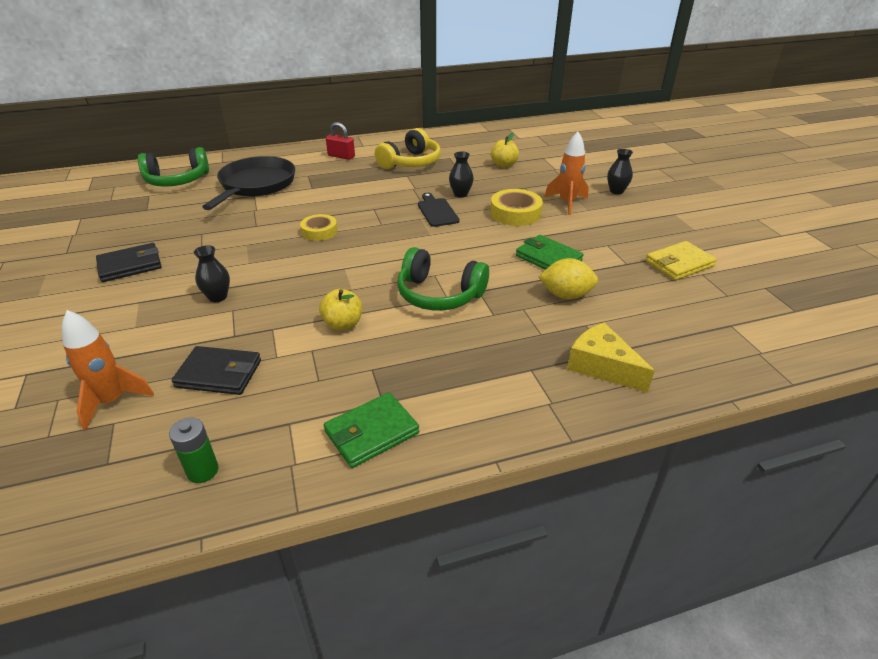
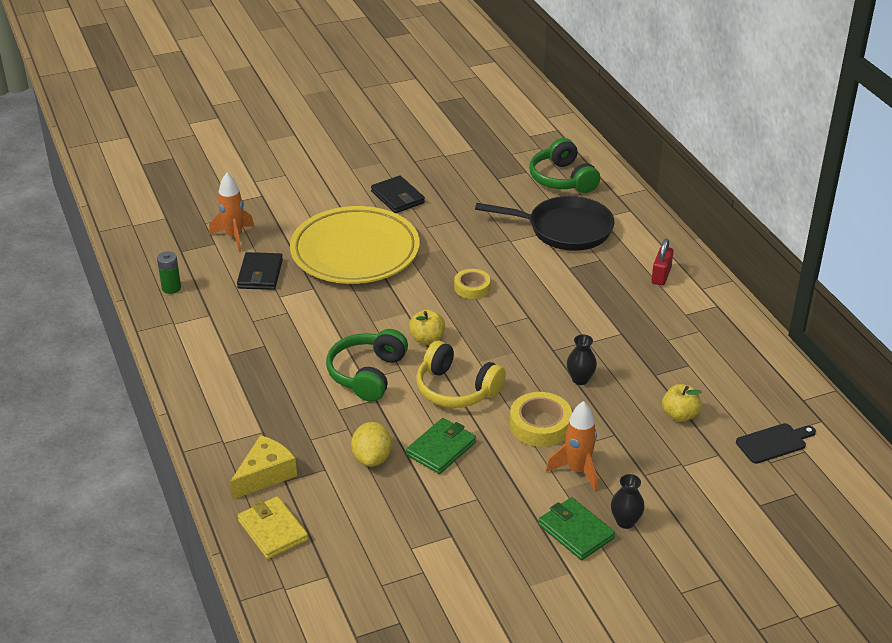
camera: 85 degrees right, 0 degrees up
black vase [194,245,230,302] -> yellow plate [290,206,420,284]
yellow apple [319,289,362,331] -> yellow apple moved to [409,309,445,345]
green wallet [324,392,419,468] -> green wallet moved to [538,497,615,560]
yellow headphones [375,128,441,169] -> yellow headphones moved to [416,341,506,408]
black cutting board [418,193,460,227] -> black cutting board moved to [736,423,816,464]
yellow wallet [646,241,717,280] -> yellow wallet moved to [238,496,308,559]

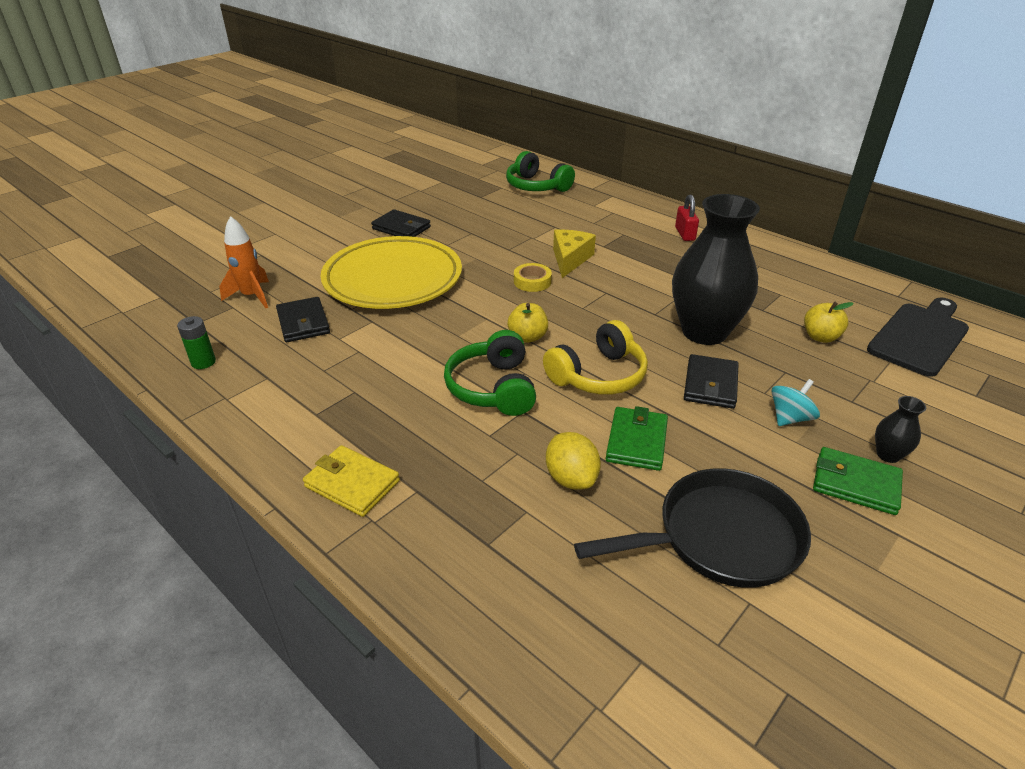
camera: 25 degrees left, 0 degrees up
yellow cheese [230,435,297,500] -> yellow cheese moved to [553,229,596,278]
yellow wallet [238,496,308,559] -> yellow wallet moved to [303,445,400,517]
yellow headphones [416,341,506,408] -> yellow headphones turned 45 degrees counterclockwise [543,320,648,395]
black pan [475,196,614,251] -> black pan moved to [574,468,811,588]
yellow tape [510,392,572,447] -> black wallet [684,354,739,409]
orange rocket [546,401,597,491] -> turquoise spinning top [772,379,820,426]
black vase [567,334,597,385] -> black vase [672,194,760,345], size x2.49
black cutting board [736,423,816,464] -> black cutting board [867,297,969,377], size x1.72

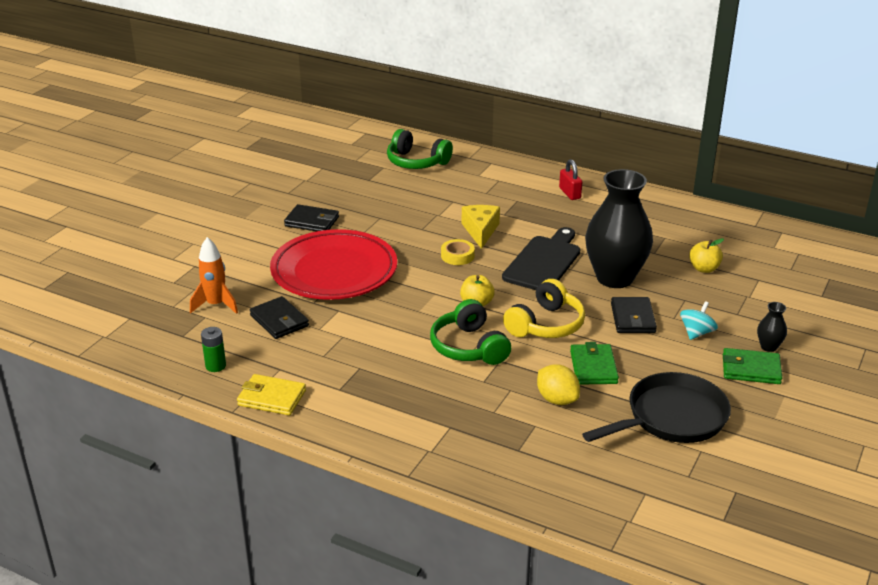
camera: 15 degrees left, 5 degrees down
yellow wallet [303,445,400,517] -> yellow wallet moved to [237,374,306,415]
yellow plate [320,236,462,309] -> red plate [270,229,397,300]
black cutting board [867,297,969,377] -> black cutting board moved to [502,227,580,290]

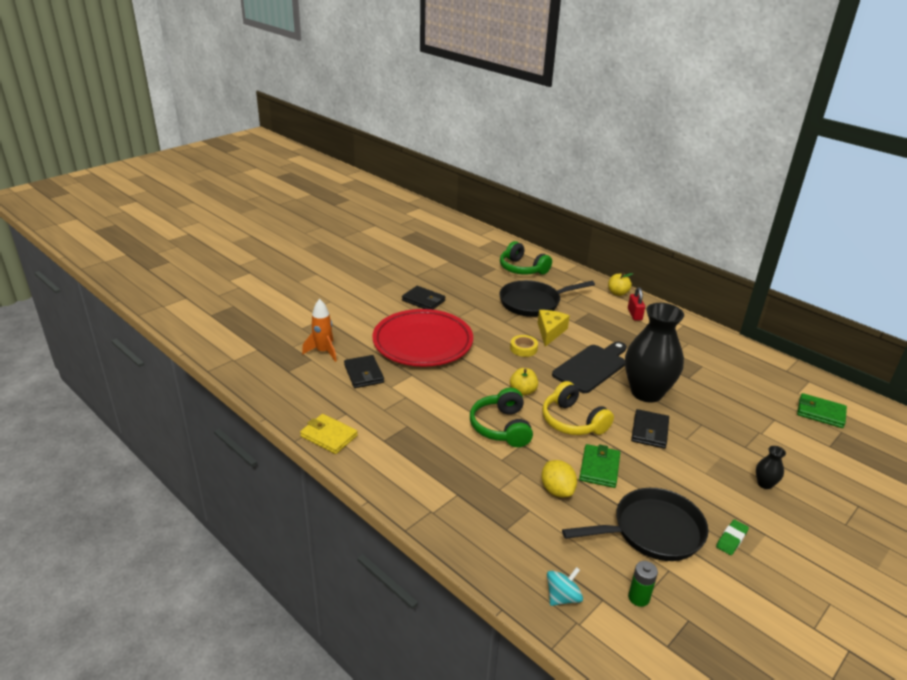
camera: 15 degrees right, 0 degrees up
green battery [201,327,226,372] -> green battery moved to [628,561,658,607]
yellow headphones [503,279,585,338] -> yellow headphones turned 90 degrees clockwise [542,381,614,435]
turquoise spinning top [680,301,718,340] -> turquoise spinning top moved to [547,567,583,606]
yellow apple [689,238,724,273] -> yellow apple moved to [608,273,633,296]
green wallet [723,348,782,384] -> green wallet moved to [797,393,847,428]
none -> black pan [499,280,595,317]
none -> green eraser [716,520,749,555]

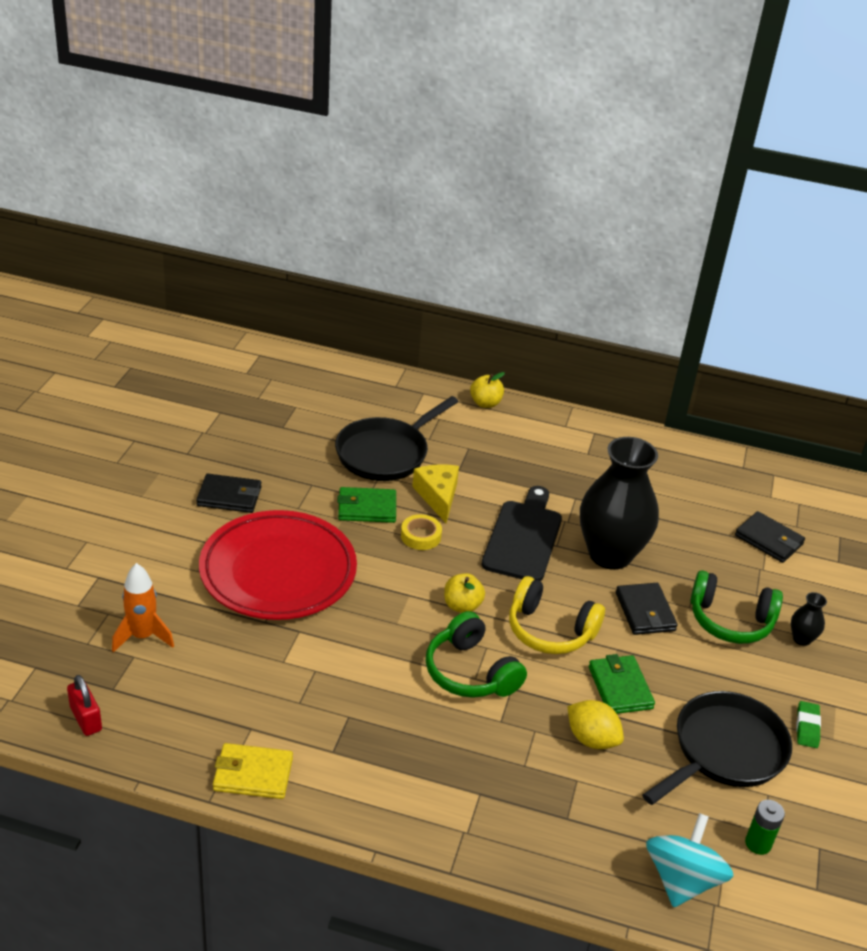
camera: 30 degrees left, 5 degrees up
black wallet [344,355,384,388] -> black wallet moved to [735,511,805,563]
green headphones [500,241,552,275] -> green headphones moved to [690,570,783,644]
turquoise spinning top [547,567,583,606] -> turquoise spinning top [646,813,734,907], size x1.61
red padlock [628,287,645,320] -> red padlock moved to [67,675,102,736]
green wallet [797,393,847,428] -> green wallet moved to [337,487,396,523]

